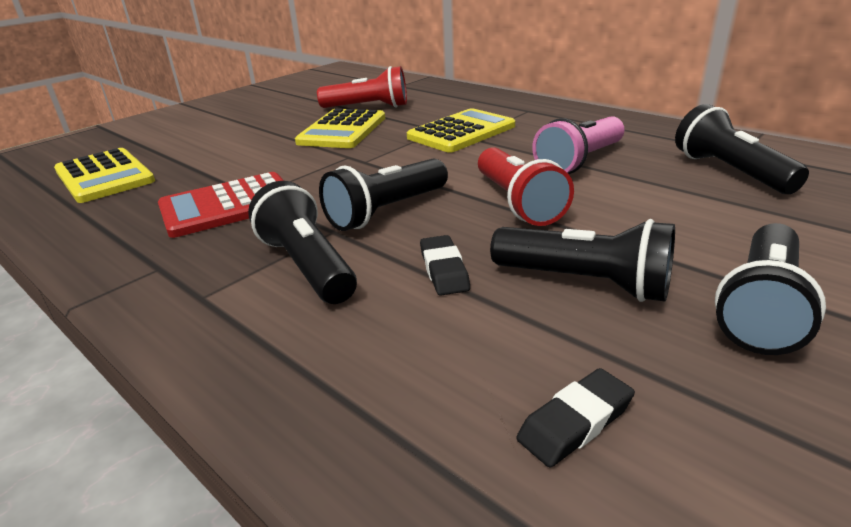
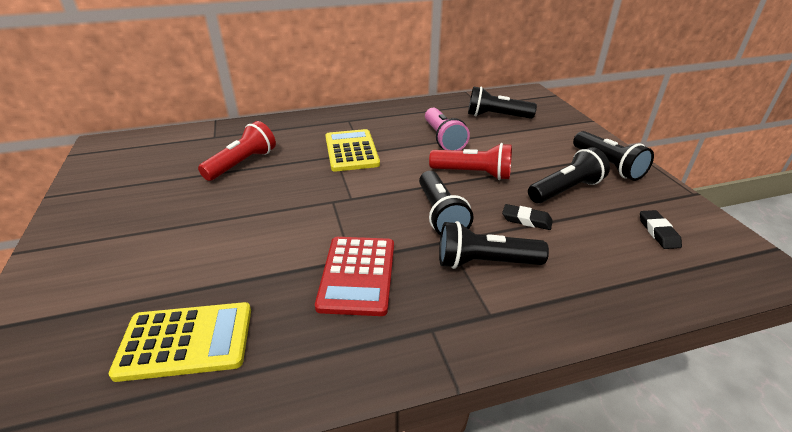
camera: 60 degrees left, 5 degrees up
yellow calculator [295,109,385,148] -> none

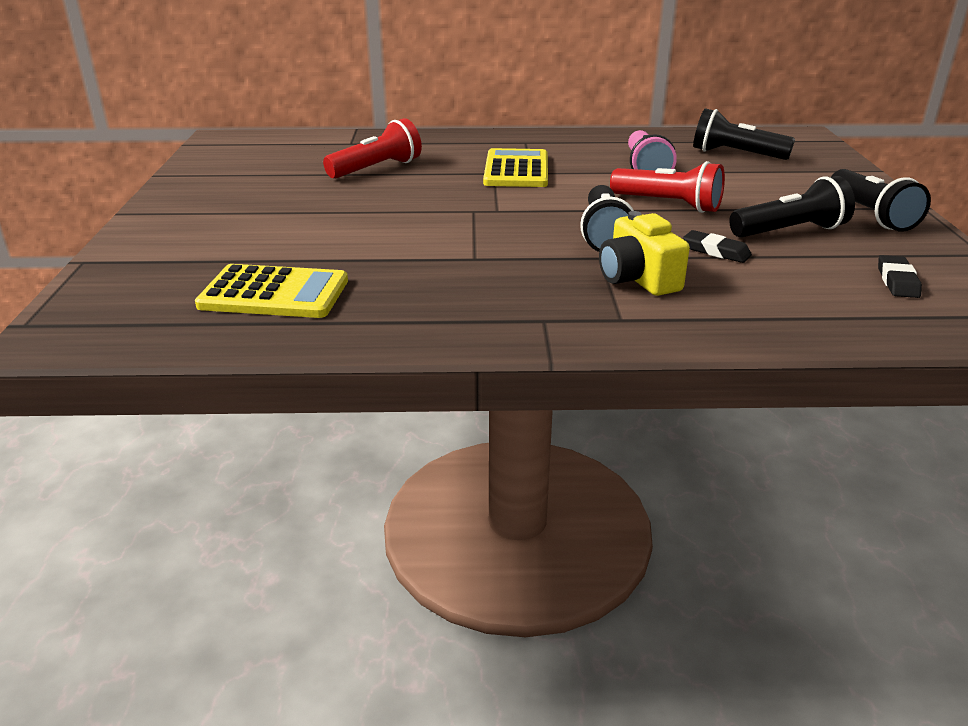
camera: 15 degrees right, 5 degrees down
red calculator [315,237,394,316] -> none
black flashlight [439,221,549,269] -> yellow camera [599,211,690,296]

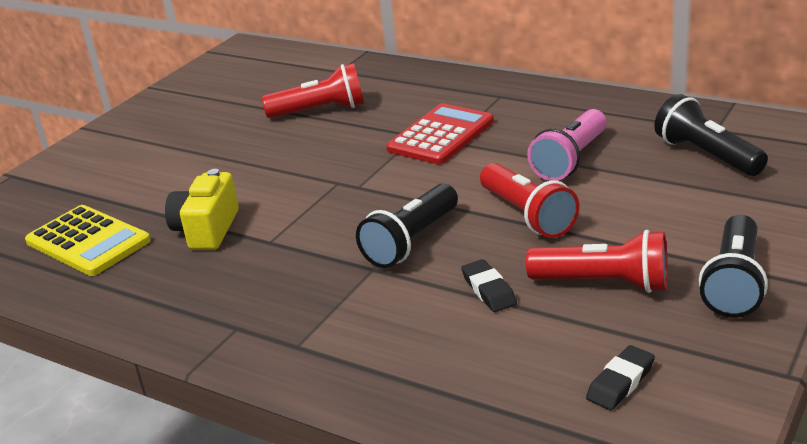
camera: 35 degrees right, 0 degrees up
yellow calculator [483,148,548,187] -> red calculator [386,103,494,165]
yellow camera [599,211,690,296] -> yellow camera moved to [165,169,239,250]
black flashlight [729,176,855,238] -> red flashlight [526,230,668,293]

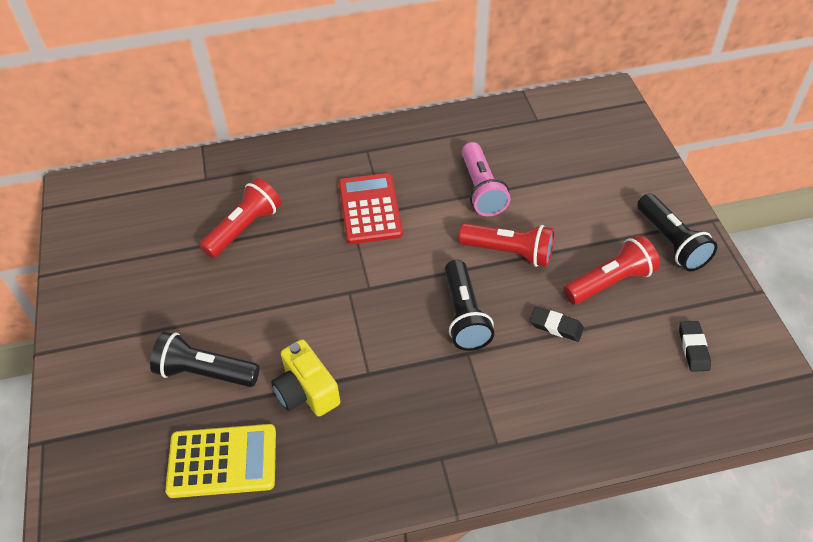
camera: 45 degrees left, 20 degrees up
black flashlight [654,94,768,176] -> black flashlight moved to [150,332,259,387]

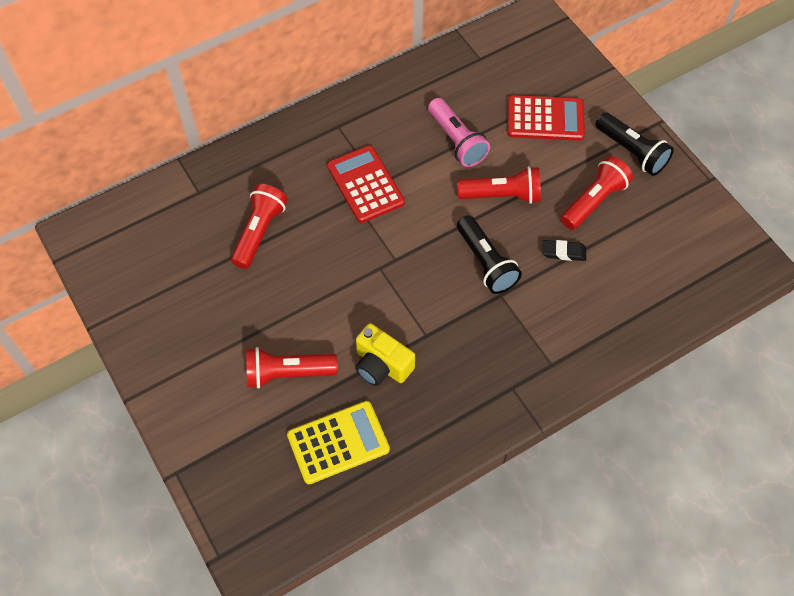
camera: 20 degrees left, 10 degrees up
black flashlight [150,332,259,387] -> red flashlight [246,347,338,389]
black eraser [679,321,711,372] -> none
none -> red calculator [508,95,585,141]

